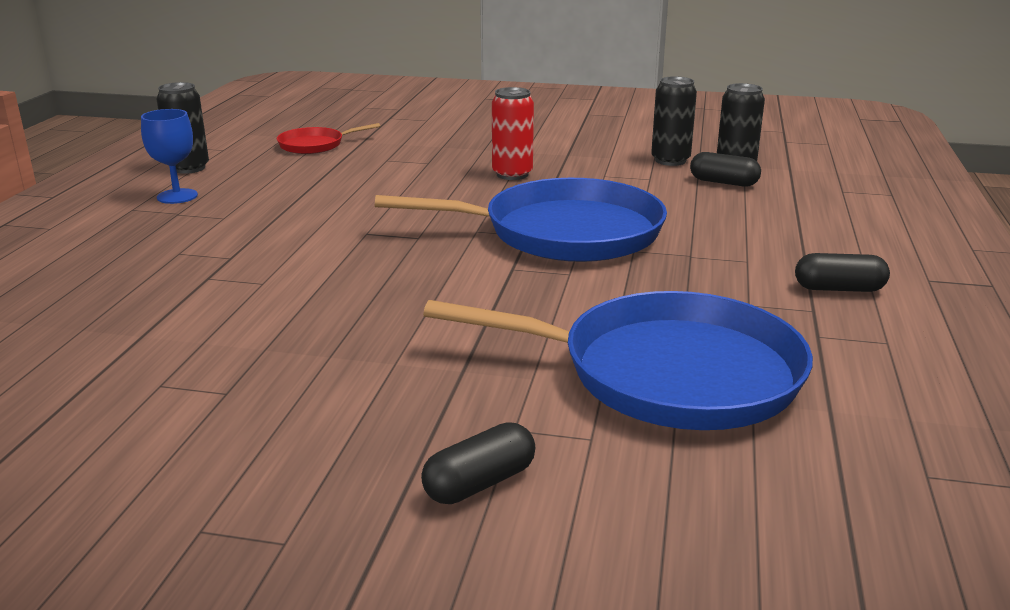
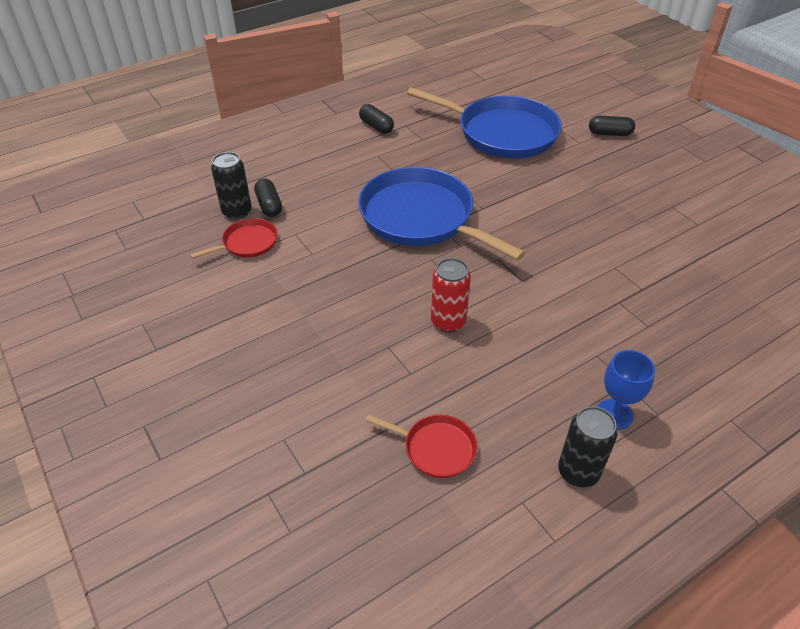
camera: 135 degrees left, 20 degrees up
blue pan [423,291,813,430] -> blue pan turned 150 degrees clockwise [407,87,562,158]
red can [492,87,534,180] -> red can moved to [431,258,471,332]
black can [651,76,697,166] -> red pan [190,218,278,259]

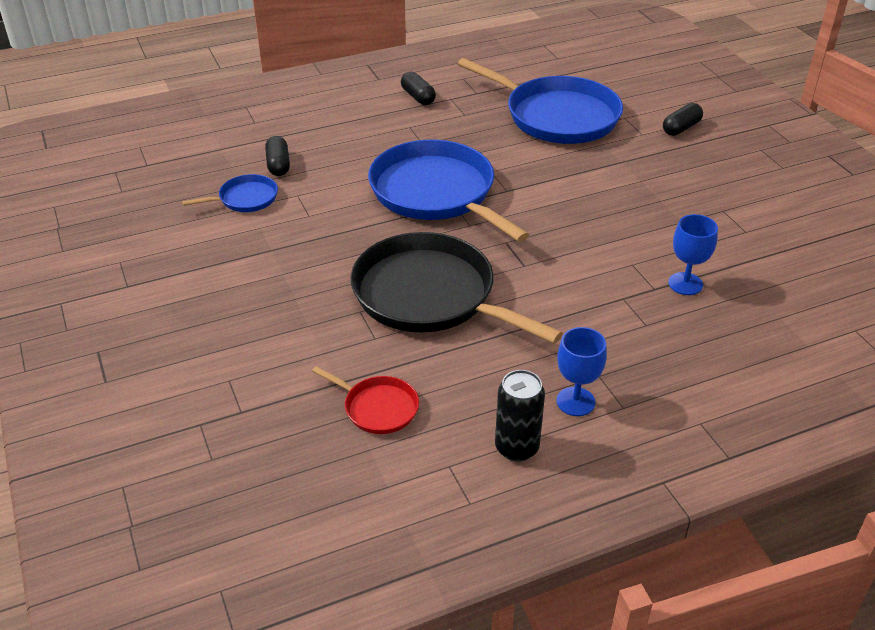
camera: 10 degrees right, 5 degrees down
red pan [190,218,278,259] -> blue pan [182,174,278,212]
black can [211,152,252,220] -> none
red can [431,258,471,332] -> black pan [350,232,563,344]
black capsule [589,116,635,136] -> black capsule turned 60 degrees counterclockwise [663,103,703,136]
none -> blue goblet [668,214,718,295]

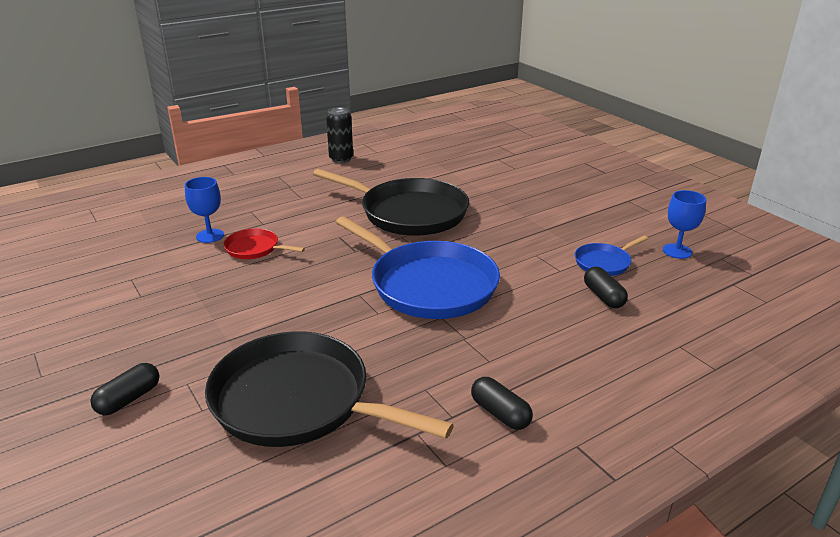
camera: 170 degrees right, 10 degrees down
red pan [312,366,419,434] -> red pan moved to [223,228,305,259]
blue pan [457,58,623,144] -> black pan [205,331,454,447]
blue goblet [556,327,607,416] -> blue goblet moved to [663,190,706,259]

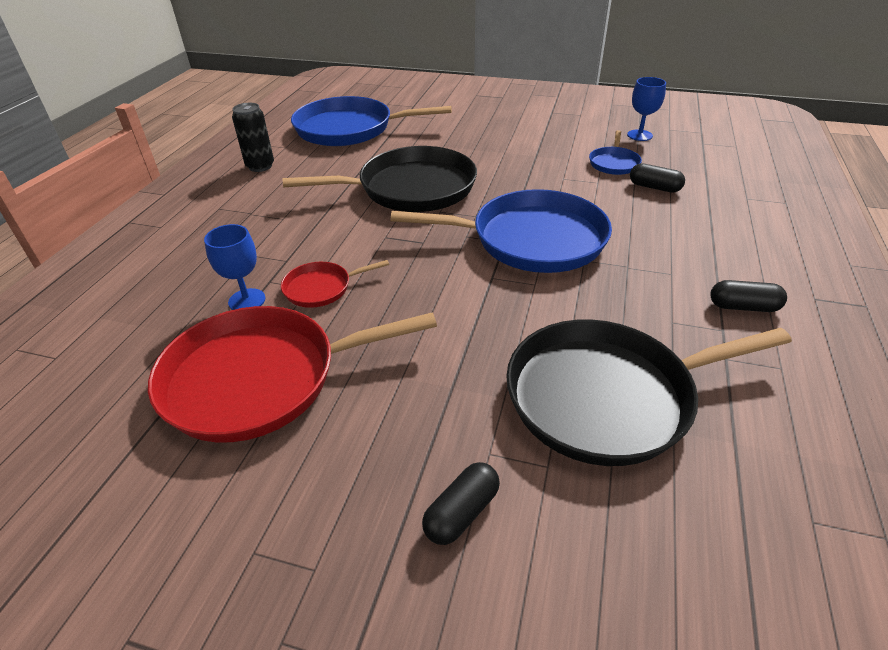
camera: 40 degrees left, 10 degrees up
black capsule [90,363,159,415] -> black capsule turned 45 degrees clockwise [422,462,500,545]
none -> red pan [148,306,437,442]
none -> blue pan [291,96,452,146]

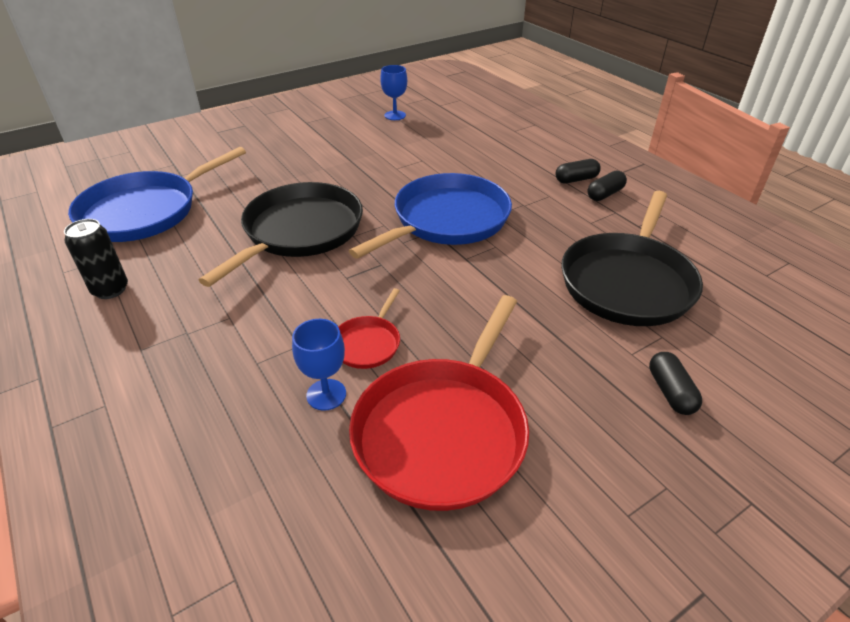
camera: 50 degrees left, 0 degrees up
blue pan [589,130,642,175] -> none
black capsule [630,163,685,193] -> black capsule moved to [555,159,601,183]

